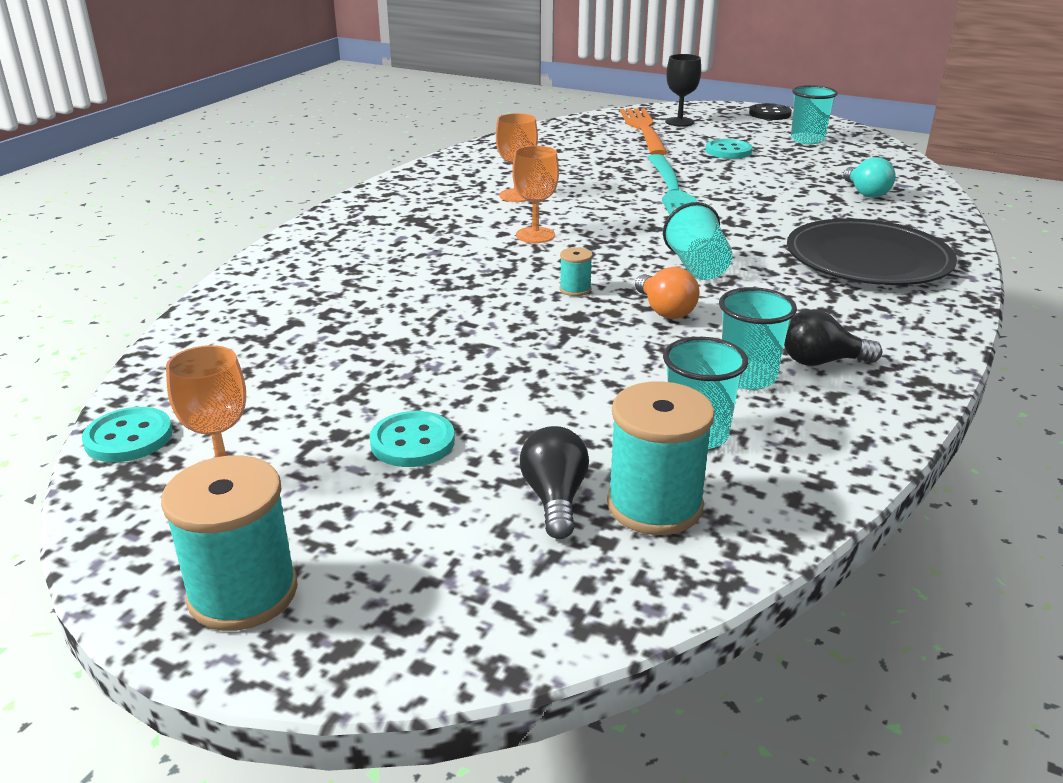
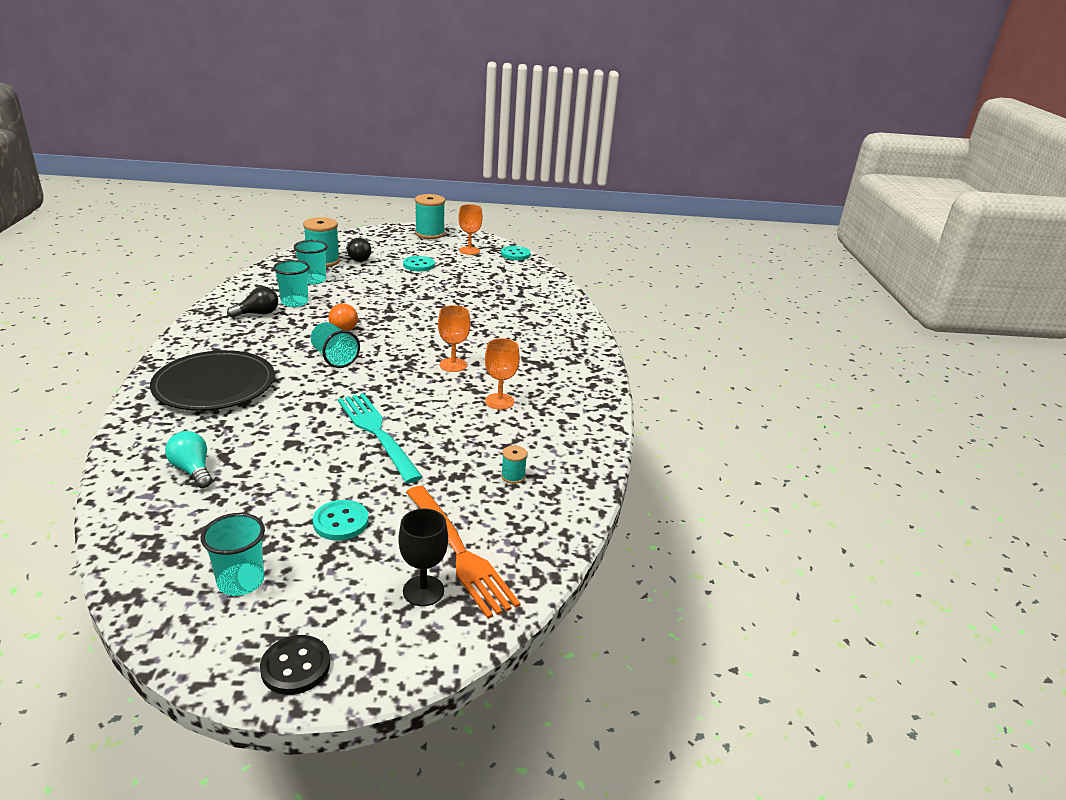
camera: 150 degrees right, 0 degrees up
turquoise spool [560,247,593,296] -> turquoise spool moved to [501,445,527,484]
orange light bulb [635,267,700,319] -> orange light bulb turned 135 degrees counterclockwise [328,303,358,331]

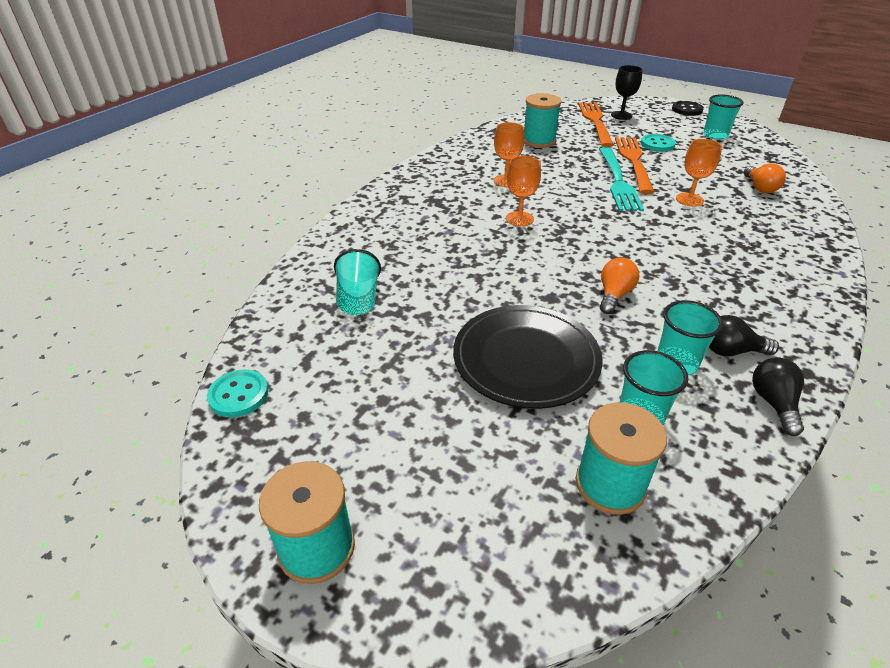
camera: 145 degrees left, 10 degrees up
black plate [150,350,275,411] -> black plate moved to [453,305,603,409]
turquoise light bulb [165,431,212,488] -> orange light bulb [744,163,786,193]
turquoise cup [311,322,360,368] -> turquoise cup moved to [334,249,381,315]
black light bulb [346,238,371,262] -> black light bulb moved to [752,357,804,436]
turquoise button [403,256,435,271] -> none
orange goblet [458,204,483,255] -> orange goblet moved to [676,139,722,207]
turquoise spool [501,445,527,484] -> turquoise spool [524,93,561,148], size x2.08
none -> orange fork [615,137,654,194]

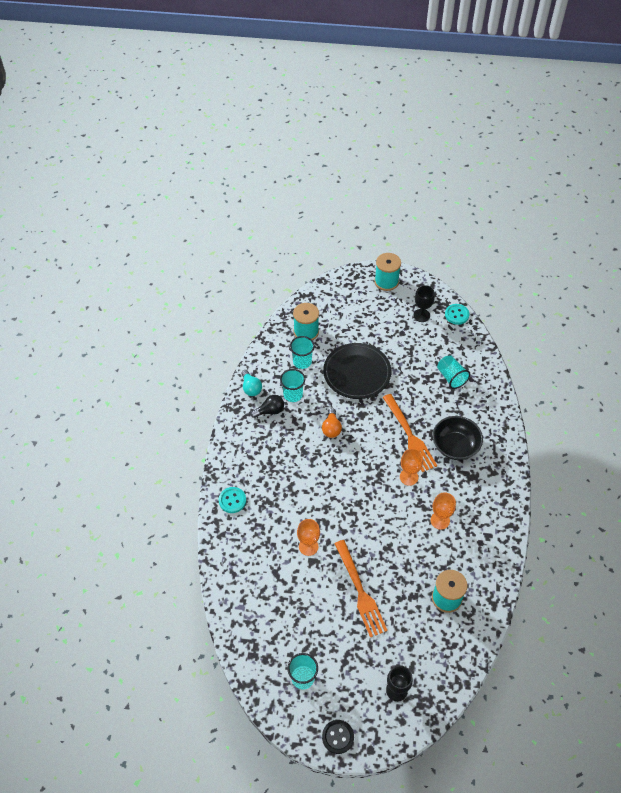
camera: 155 degrees right, 15 degrees up
orange fork [578,102,614,147] -> orange fork moved to [383,394,437,472]
turquoise fork [599,147,644,211] -> none
turquoise button [641,134,676,152] -> turquoise button moved to [219,487,246,513]
orange light bulb [744,163,786,193] -> none
black light bulb [752,357,804,436] -> turquoise light bulb [241,370,262,396]
none -> black goblet [413,286,435,322]
none -> black bowl [433,416,483,460]

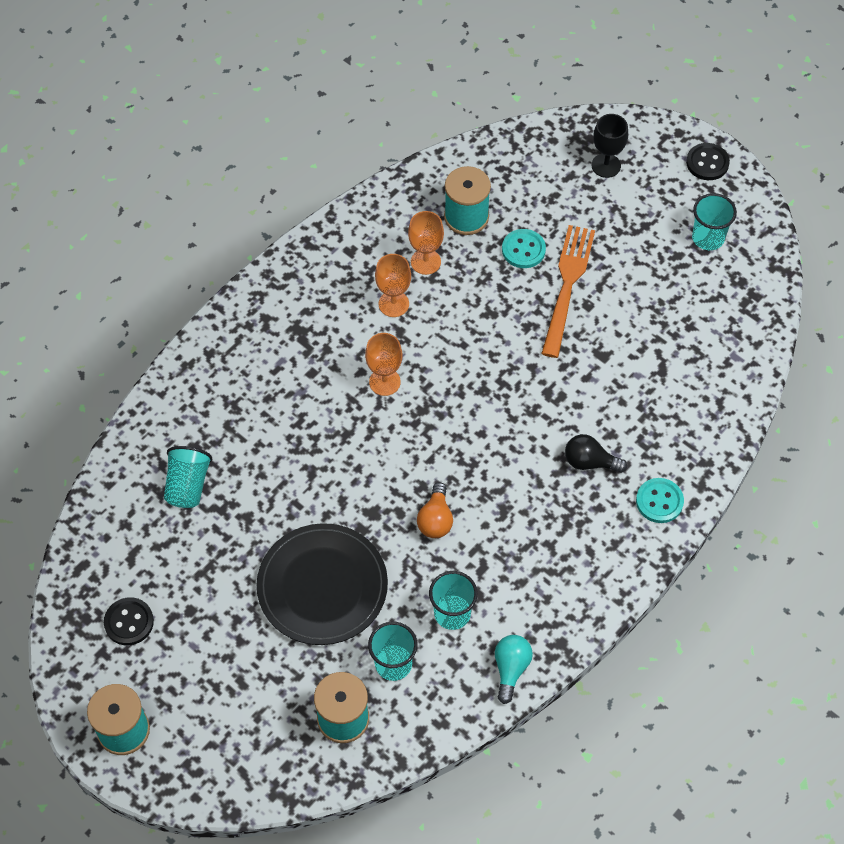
camera: 145 degrees left, 5 degrees up
black light bulb [250,395,284,418] -> black light bulb moved to [565,434,627,473]
orange goblet [297,519,320,556] -> orange goblet moved to [408,211,444,275]
orange light bulb [322,408,342,438] -> orange light bulb turned 150 degrees clockwise [417,482,453,538]
orange fork [383,394,437,472] -> none
black goblet [413,286,435,322] -> black button [104,597,154,645]
black bowl [433,416,483,460] -> none
turquoise button [445,304,469,325] -> turquoise button moved to [502,229,546,268]

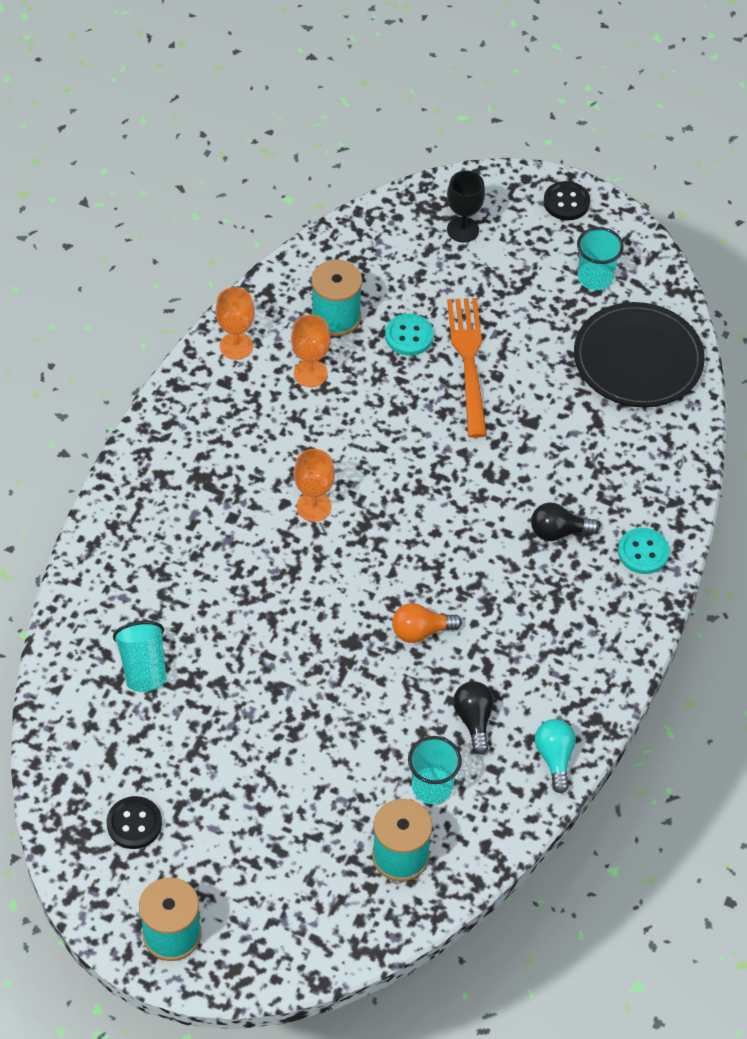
camera: 20 degrees left, 5 degrees down
black plate [257,523,388,645] -> black plate moved to [574,302,705,407]
orange goblet [375,254,411,317] -> orange goblet moved to [215,287,255,360]
orange light bulb [417,482,453,538] -> orange light bulb turned 90 degrees clockwise [392,603,462,643]
turquoise cup [429,571,478,630] -> black light bulb [453,681,494,755]

